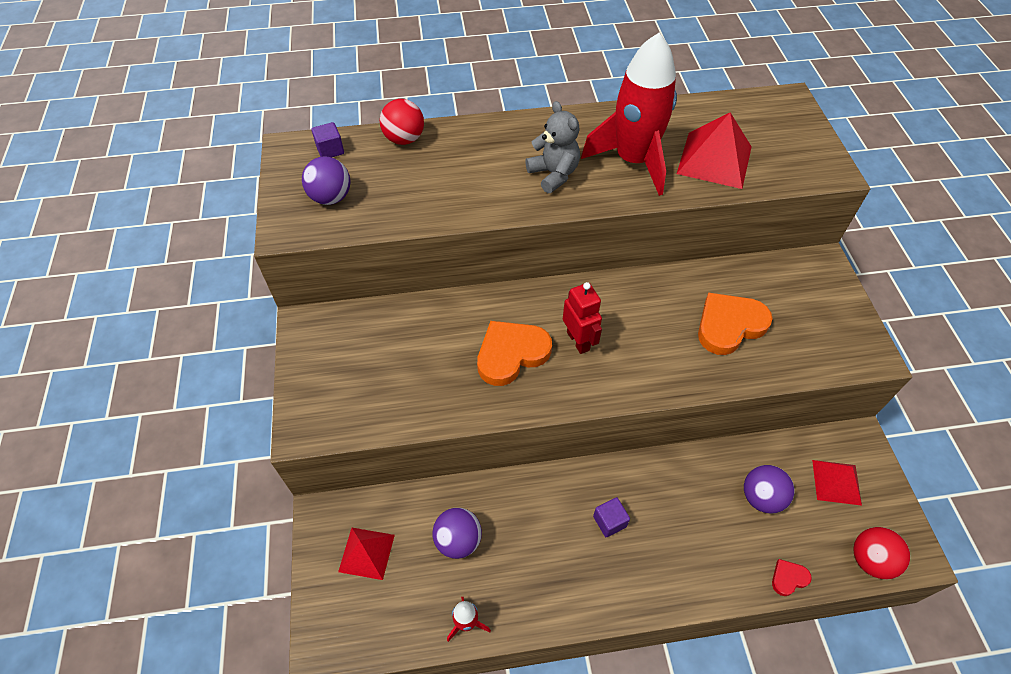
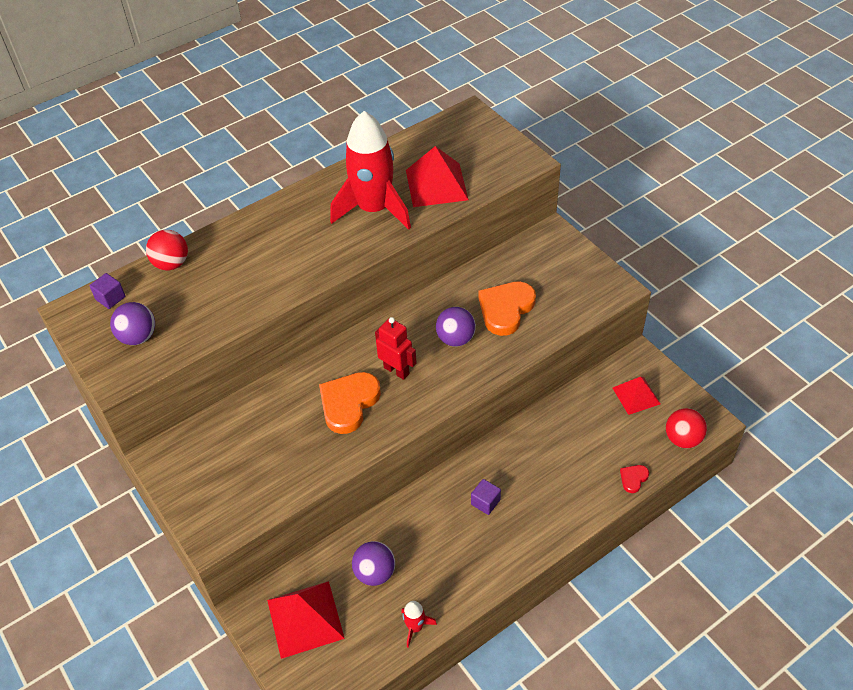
camera: 25 degrees left, 5 degrees down
red pyramid [338,528,395,580] -> red pyramid [267,581,345,659], size x1.56
grey teddy bear [525,101,580,193] -> none
purple ball [744,465,794,514] -> purple ball moved to [436,307,476,347]

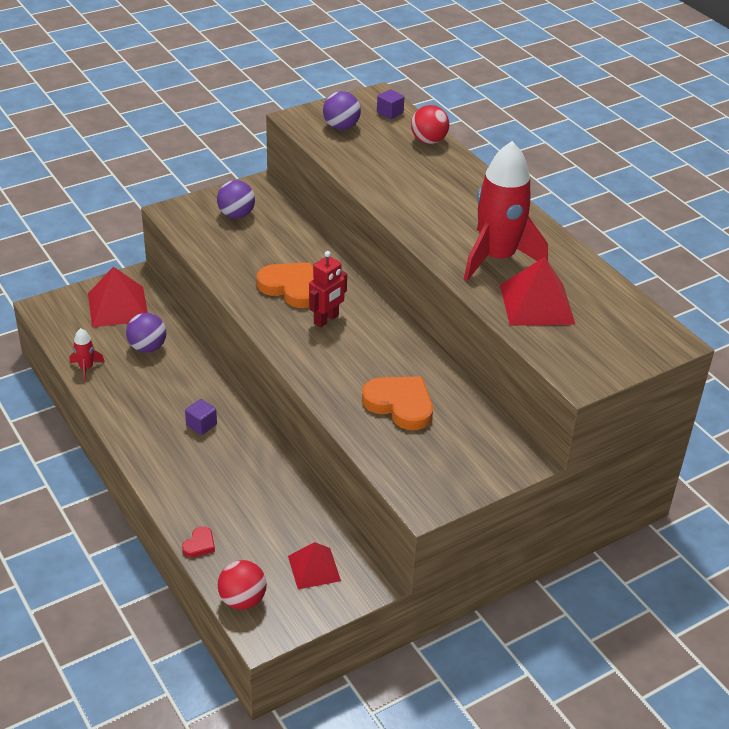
camera: 90 degrees right, 10 degrees down
purple ball [436,307,476,347] -> purple ball moved to [217,180,255,218]
red heart [620,465,649,493] -> red heart turned 75 degrees clockwise [182,526,215,557]

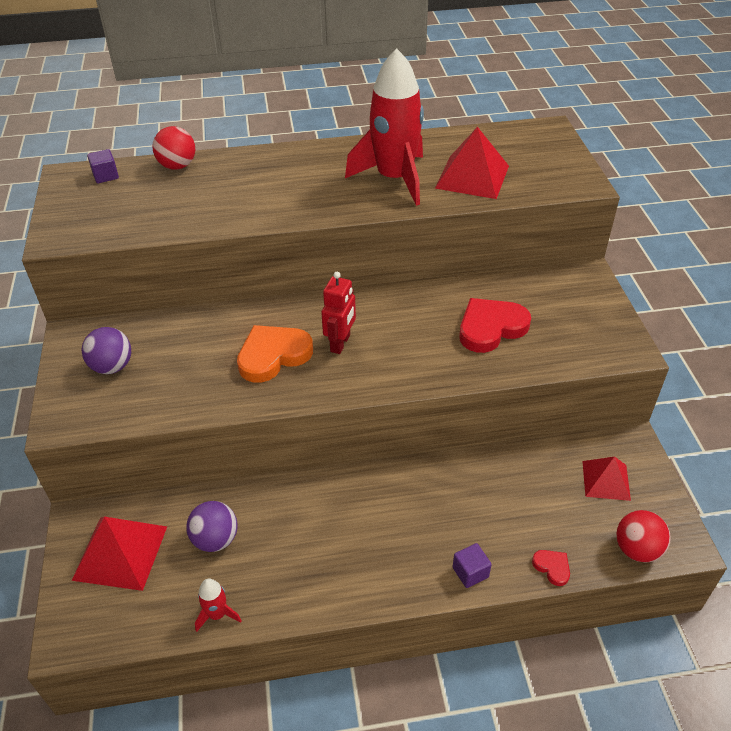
camera: 65 degrees left, 5 degrees up
purple cube [185,399,217,435] -> purple cube moved to [453,543,492,588]
red robot [309,251,347,328] -> red robot turned 45 degrees clockwise [321,272,356,354]
purple ball [323,91,361,130] -> none
orange heart [362,376,433,430] -> red heart [459,298,531,353]

